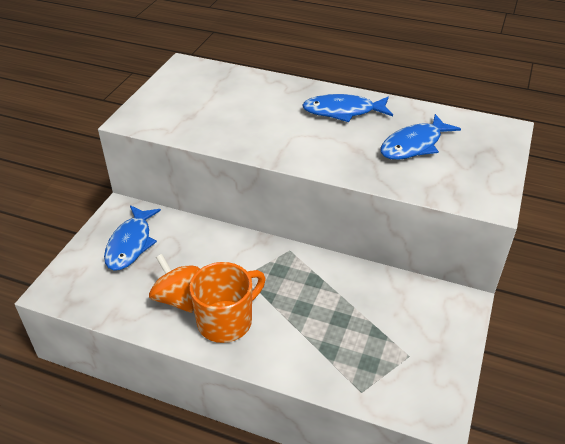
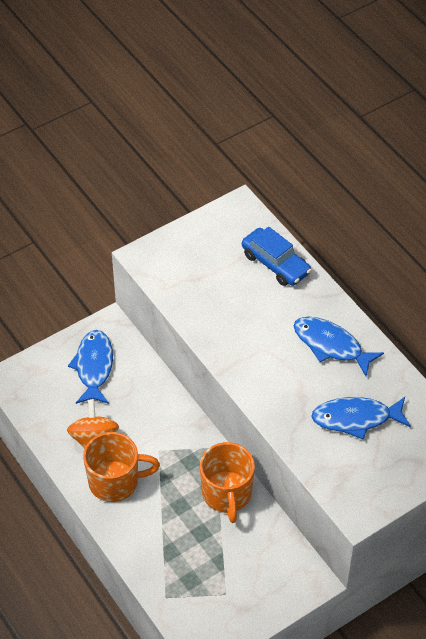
camera: 35 degrees right, 10 degrees up
blue fish [104,205,161,271] -> blue fish turned 135 degrees clockwise [68,330,113,404]
none -> orange mug [200,442,255,523]
none -> blue car [242,227,312,286]

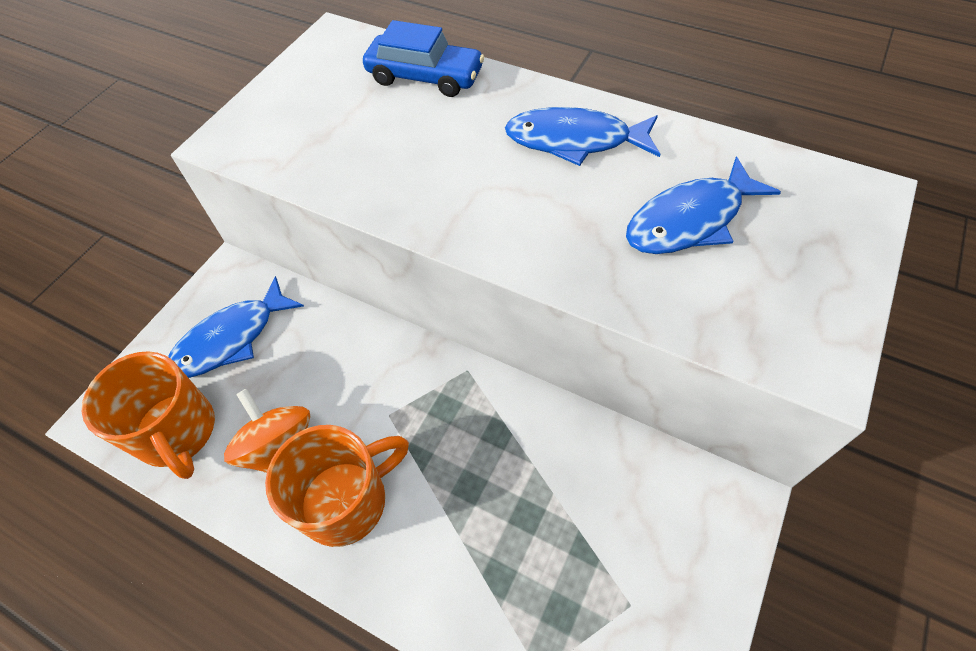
camera: 25 degrees left, 5 degrees up
blue fish [68,330,113,404] -> blue fish turned 105 degrees counterclockwise [168,276,304,378]
orange mug [200,442,255,523] -> orange mug moved to [82,351,215,479]

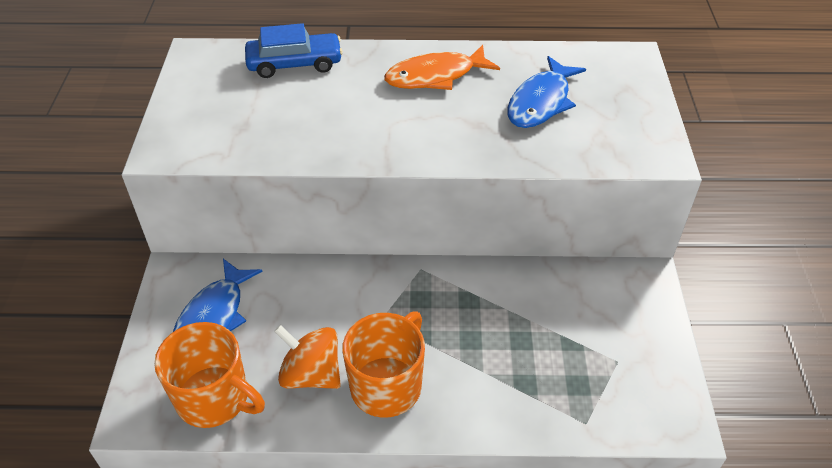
camera: 30 degrees left, 10 degrees down
blue fish [505,107,660,166] -> orange fish [384,45,500,90]

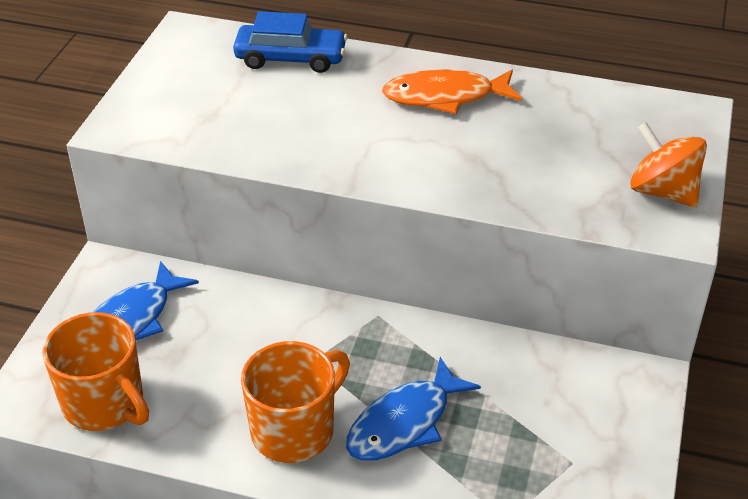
camera: 15 degrees right, 5 degrees down
orange spinning top [274,325,341,389] -> orange spinning top moved to [630,122,707,207]
blue fish [507,56,586,128] -> blue fish moved to [346,357,481,461]

